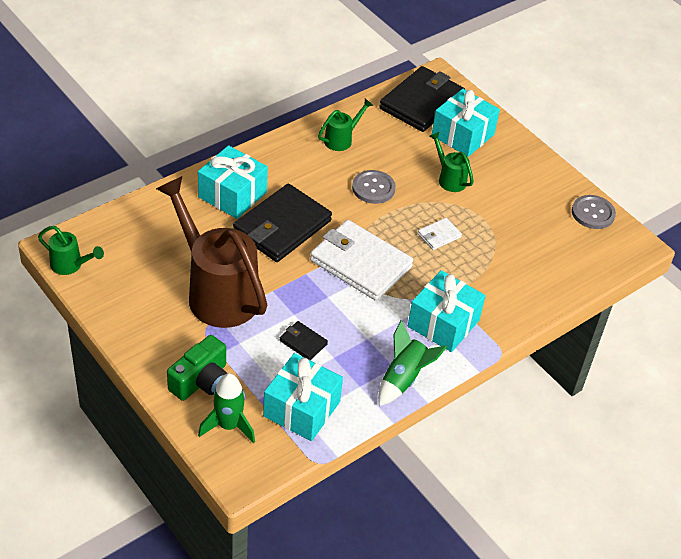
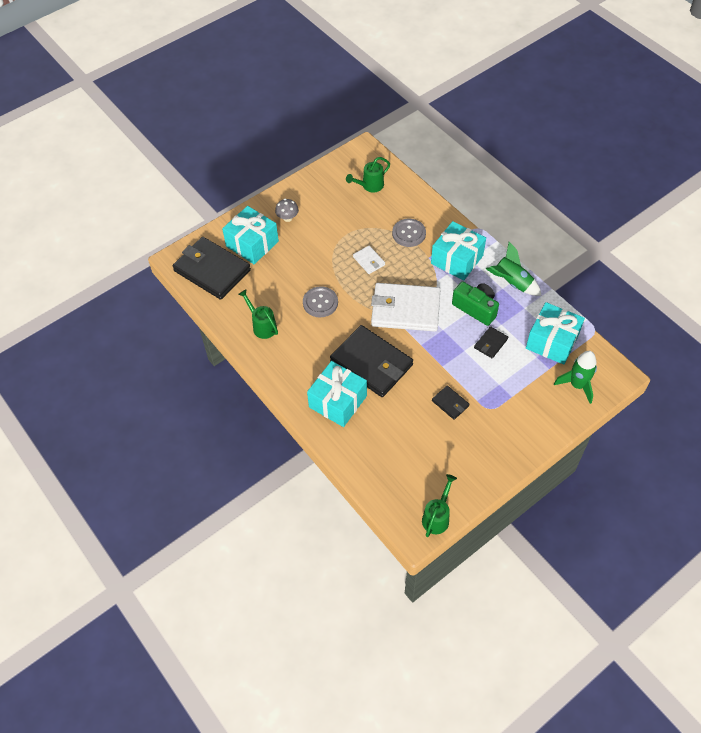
camera: 85 degrees left, 10 degrees up
brown watering can [156,176,267,328] -> black wallet [432,385,470,420]
green camera [167,335,227,401] -> green camera moved to [452,282,499,326]
white wallet [310,220,413,301] -> white wallet turned 60 degrees clockwise [371,283,440,332]
green watering can [429,132,474,192] -> green watering can moved to [346,157,390,192]
grey button [572,195,616,229] -> grey button moved to [392,219,426,247]
none -> grey mushroom [275,199,299,222]

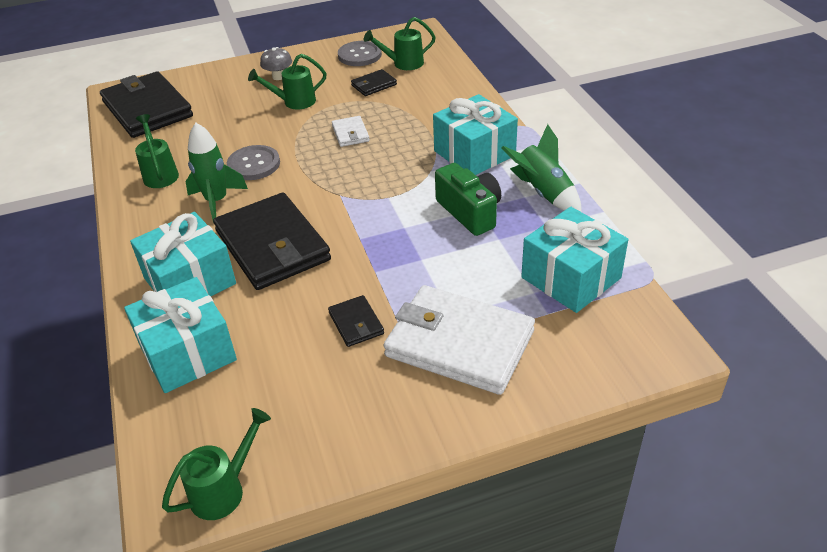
camera: 20 degrees right, 15 degrees down
turquoise gift [222,206,279,264] -> turquoise gift moved to [124,277,237,393]
white wallet [371,283,440,332] -> white wallet moved to [384,285,535,395]
grey button [392,219,426,247] -> grey button moved to [338,41,382,66]
black wallet [474,326,508,358] -> black wallet moved to [351,69,397,96]
green rocket [554,351,597,404] -> green rocket moved to [185,123,248,219]
none -> green watering can [248,54,327,110]

